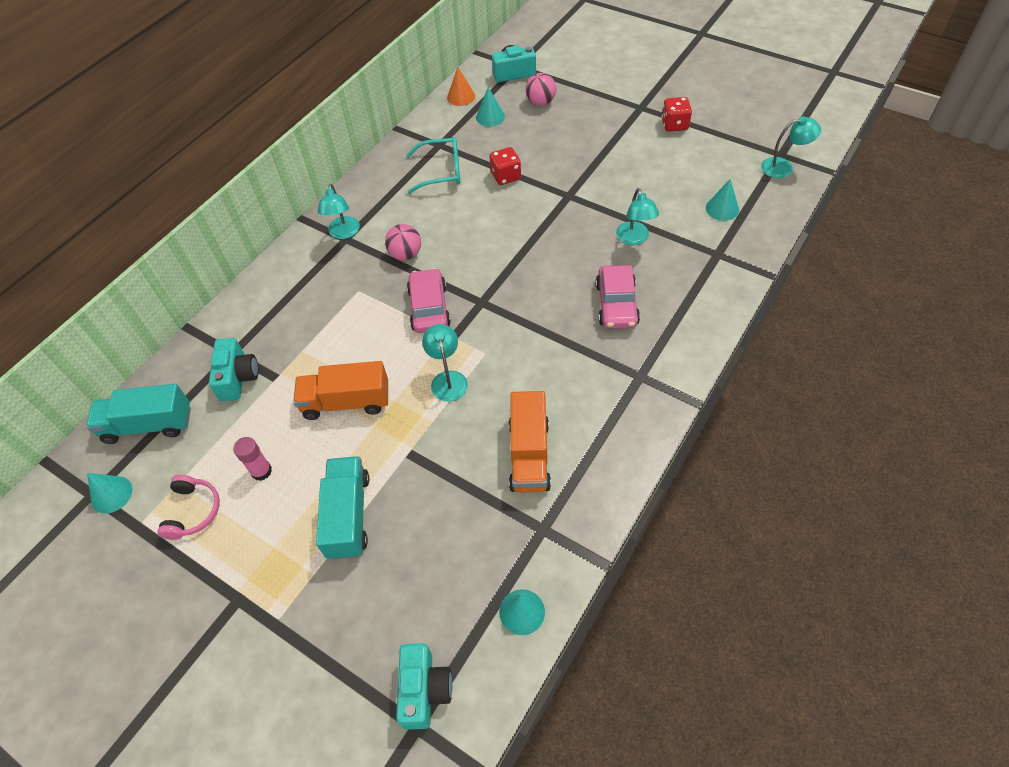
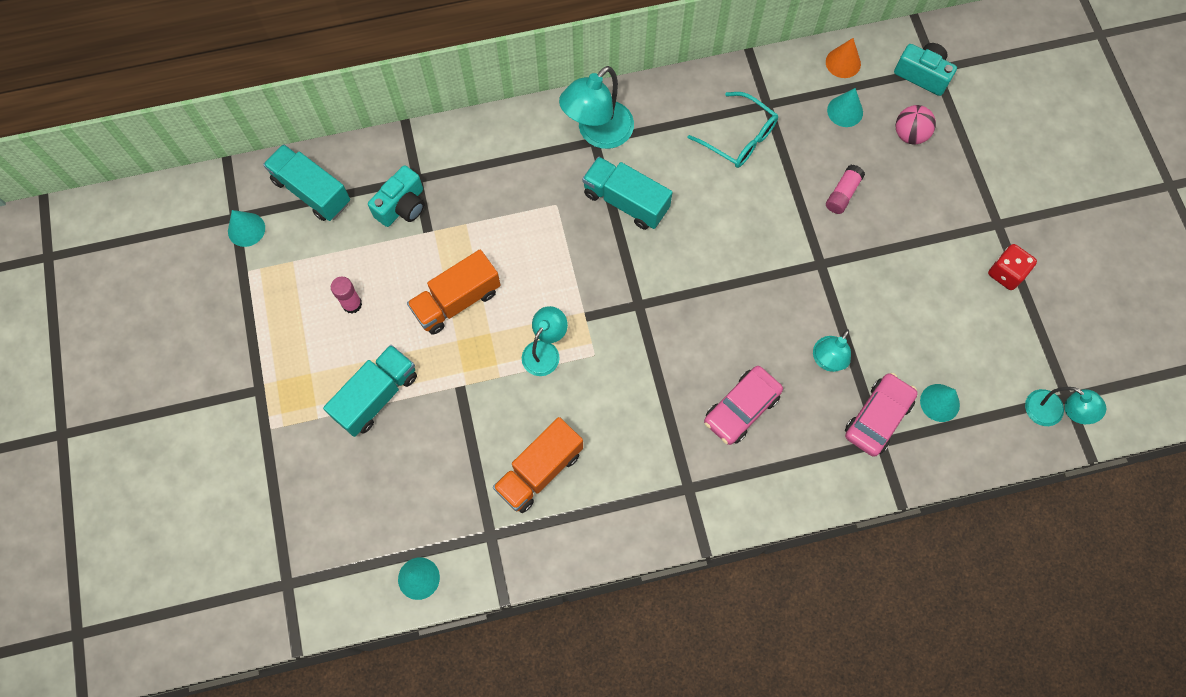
camera: 40 degrees right, 15 degrees up
pink headphones [157,475,220,540] -> none
orange truck [293,361,388,420] -> orange truck turned 75 degrees counterclockwise [407,250,501,335]
turquoise lamp [318,184,360,239] -> turquoise lamp [559,66,634,149], size x1.58
pink ball [385,224,421,260] -> turquoise truck [582,157,673,230]
turquoise camera [396,643,453,730] -> none
pink car [407,268,451,333] -> pink car moved to [845,373,918,457]
red dice [489,147,521,185] -> none
none -> pink glue stick [826,165,865,214]

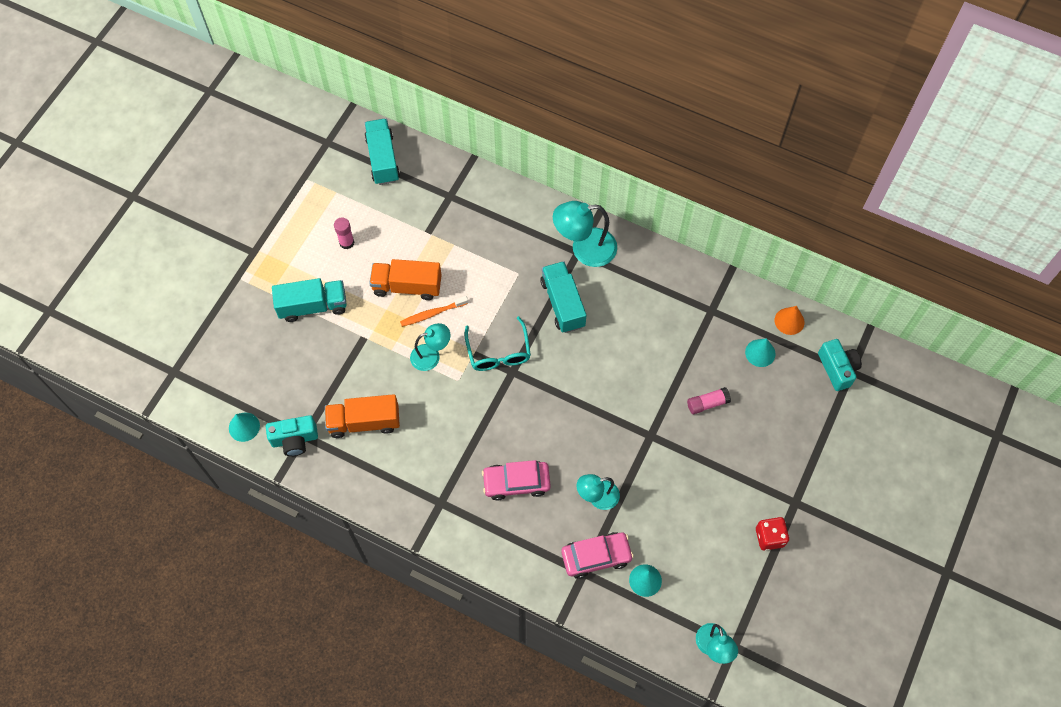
camera: 40 degrees right, 5 degrees down
turquoise cone [228,210,265,247] -> none
turquoise camera [368,165,424,227] -> turquoise camera moved to [266,415,318,456]
turquoise glasses [688,92,778,168] -> turquoise glasses moved to [464,316,531,371]
pink ball [896,105,936,144] -> none
none -> orange toothbrush [400,296,468,327]

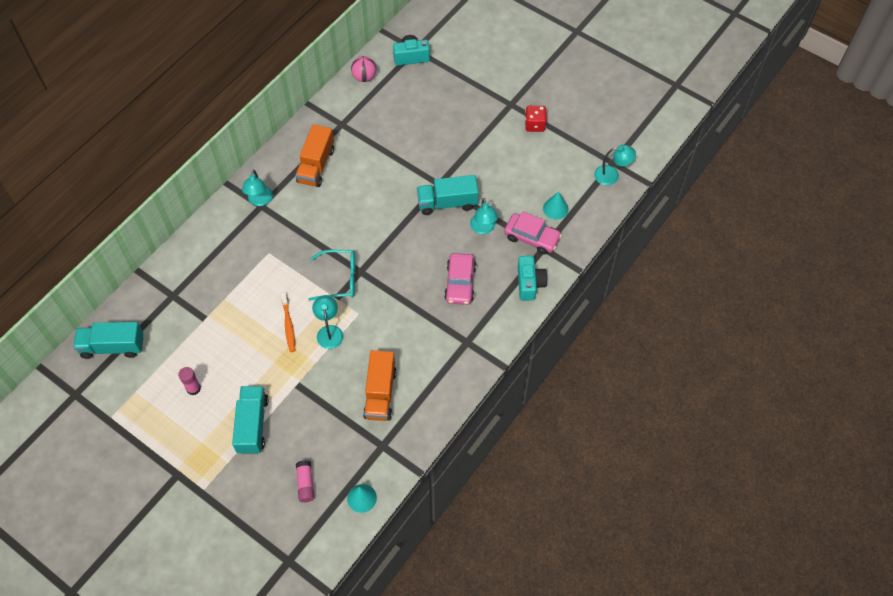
camera: 80 degrees left, 5 degrees down
turquoise camera [266,415,318,456] -> turquoise camera moved to [518,256,547,301]
orange truck [369,259,442,300] -> orange truck moved to [295,124,334,187]
turquoise truck [541,261,587,333] -> turquoise truck moved to [417,175,479,215]
turquoise lamp [553,201,617,267] -> turquoise lamp [242,169,273,206], size x0.63
pink car [561,532,634,579] -> pink car turned 120 degrees clockwise [504,211,562,254]
pink glue stick [687,387,731,414] -> pink glue stick moved to [296,460,314,502]
turquoise cone [745,338,776,367] -> none
orange cone [775,306,805,335] -> pink ball [351,56,376,82]

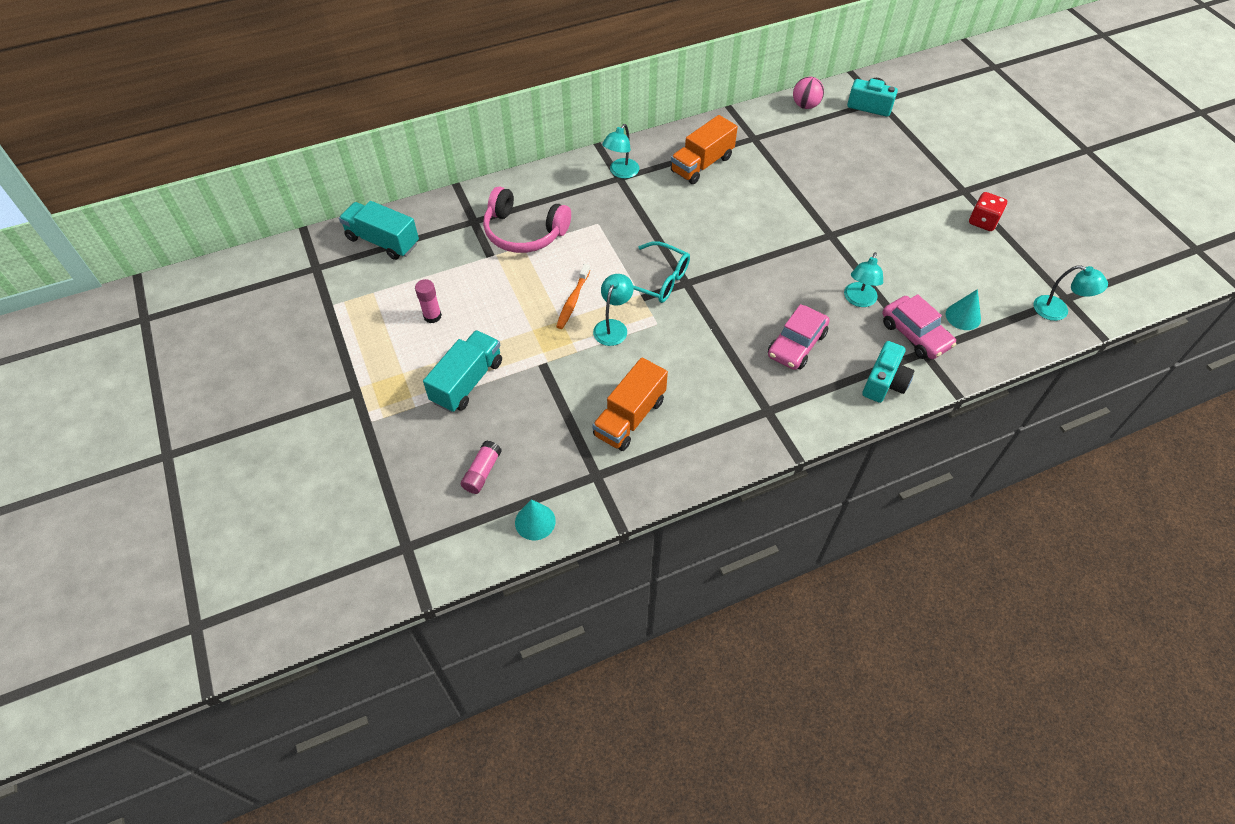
camera: 30 degrees right, 5 degrees down
turquoise truck [417,175,479,215] -> none
none -> pink headphones [483,187,571,253]

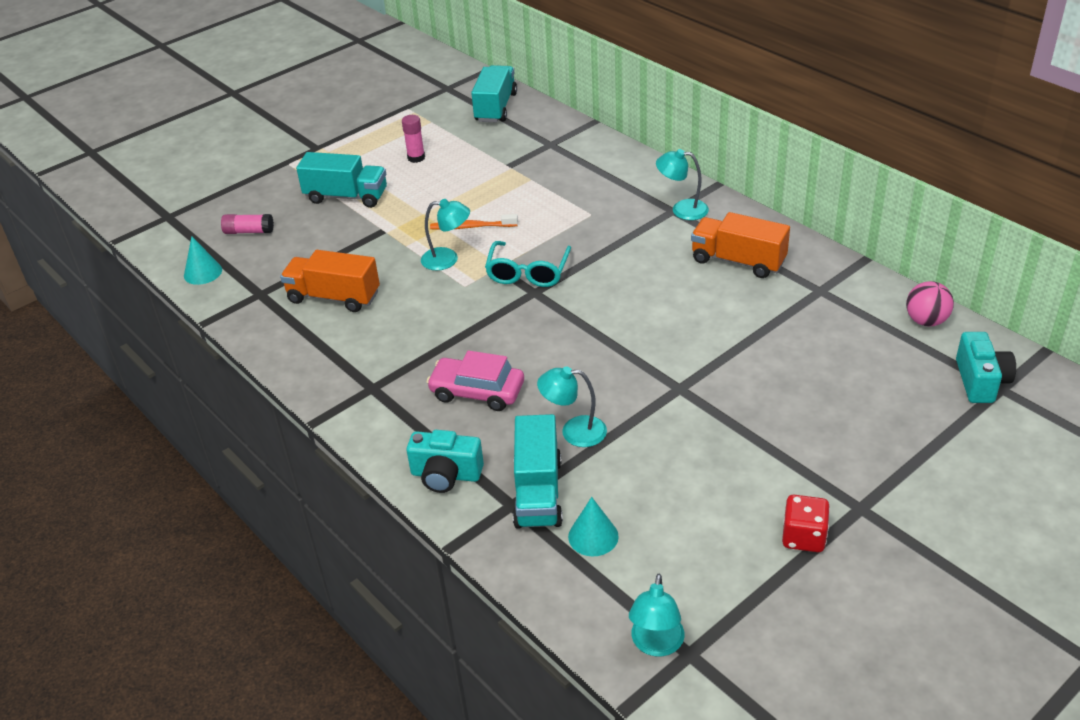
camera: 75 degrees right, 15 degrees down
pink headphones [483,187,571,253] -> none
pink car [882,294,956,359] -> turquoise truck [513,414,563,529]

